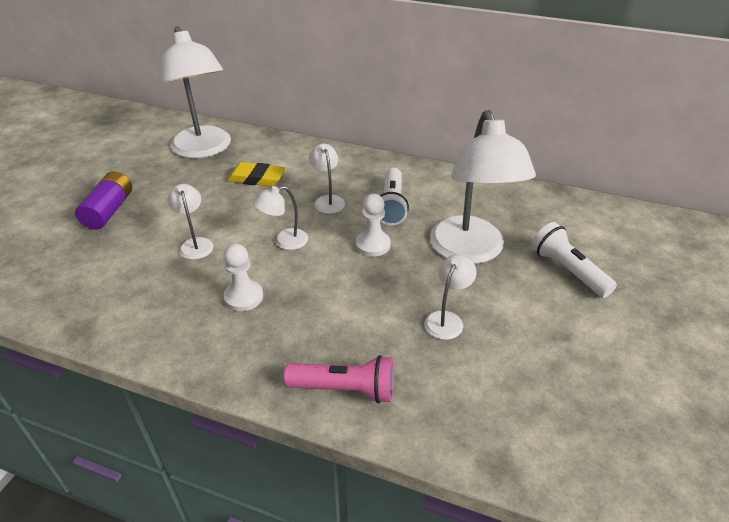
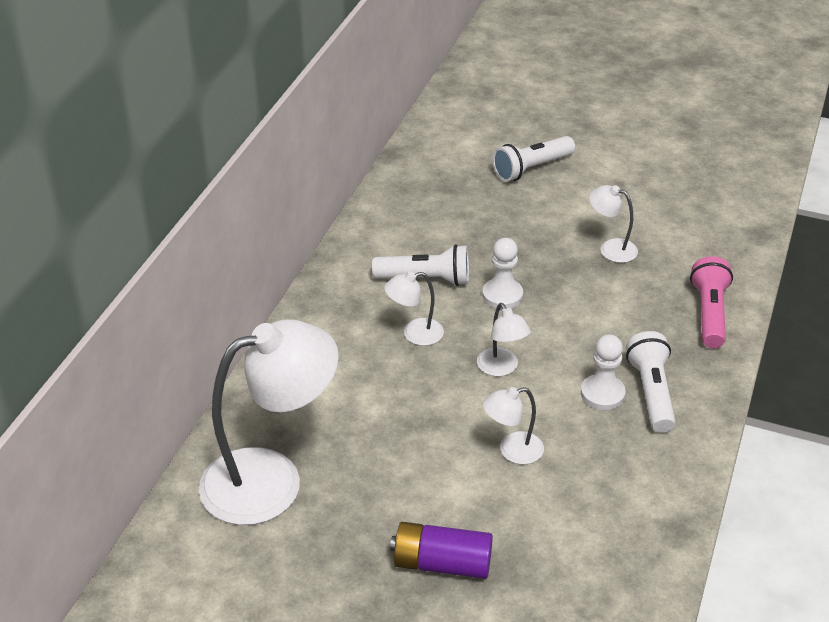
camera: 90 degrees left, 0 degrees up
yellow eraser [227,162,285,187] -> none
white lamp [430,110,536,264] -> none
none -> white flashlight [626,331,676,433]

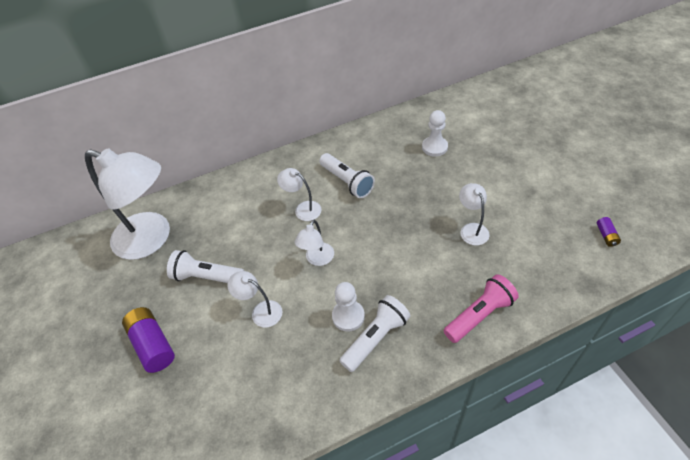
camera: 50 degrees right, 10 degrees up
white pawn [482,238,523,309] -> white pawn moved to [422,110,448,157]
white flashlight [492,136,575,182] -> white flashlight moved to [167,250,244,283]
none -> purple battery [597,217,621,247]

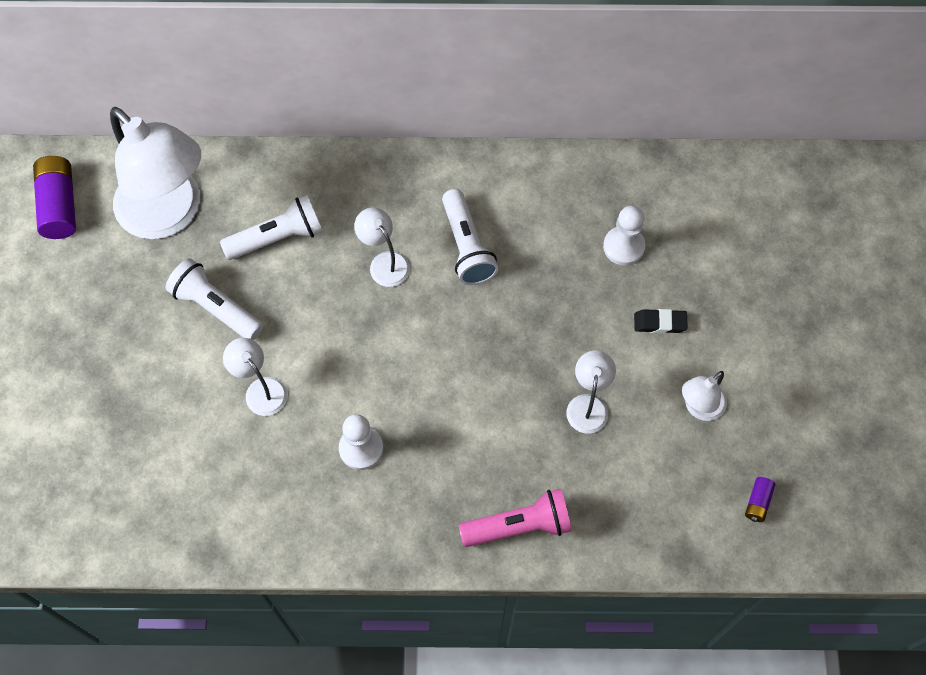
camera: 20 degrees right, 15 degrees up
purple battery [122,307,175,373] -> purple battery moved to [33,156,76,239]
white lamp [295,220,334,266] -> white lamp moved to [682,371,727,421]
white flashlight [339,295,411,372] -> white flashlight moved to [220,195,323,260]
none -> black eraser [634,309,688,333]

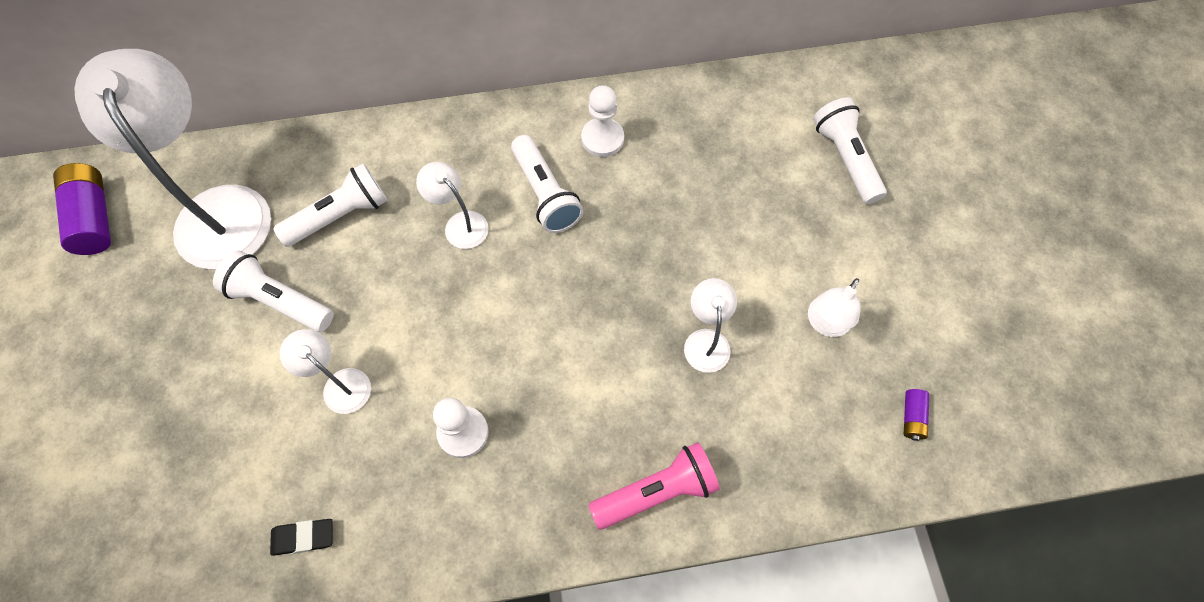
camera: 10 degrees left, 0 degrees up
white lamp [110,107,201,239] -> white lamp turned 150 degrees counterclockwise [74,49,271,269]
white pawn [603,205,645,266] -> white pawn moved to [581,85,624,157]
black eraser [634,309,688,333] -> black eraser moved to [270,519,333,556]
none -> white flashlight [813,97,887,204]

